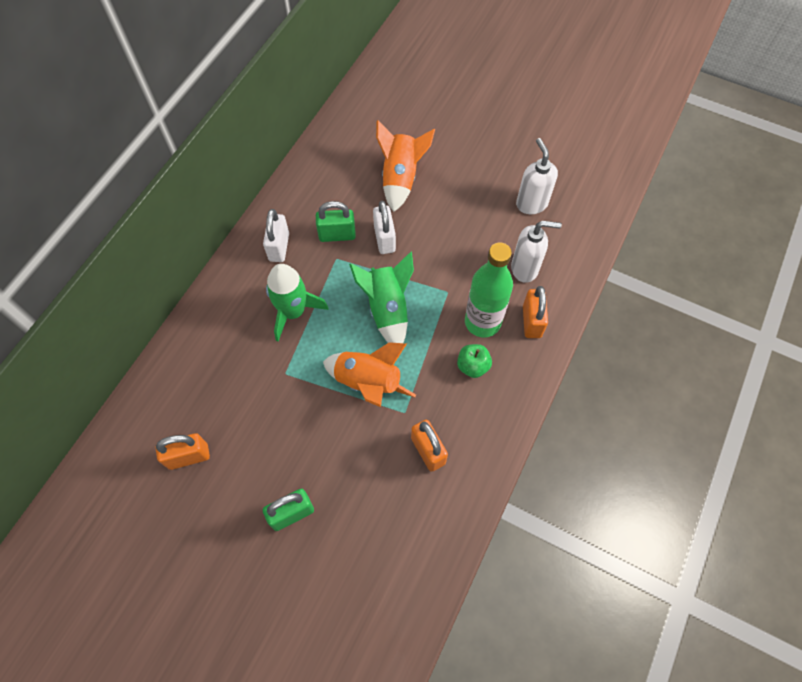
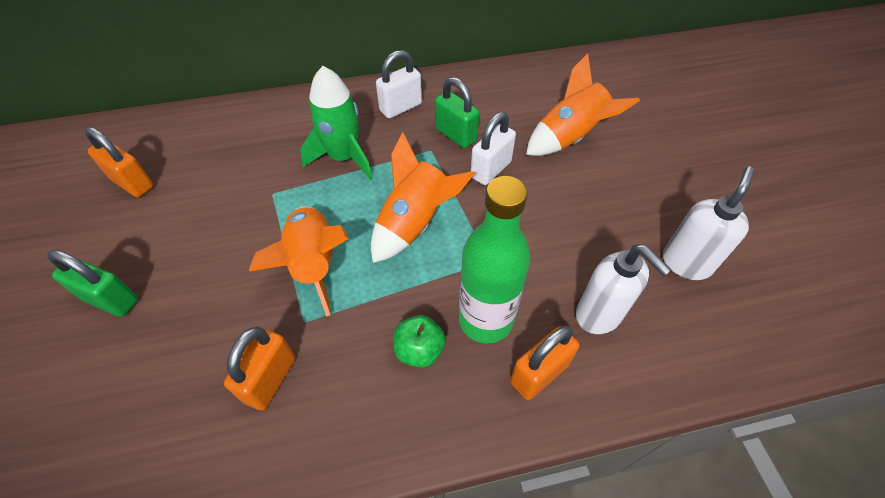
camera: 50 degrees right, 10 degrees down
green rocket [349,252,414,343] -> orange rocket [371,132,475,263]

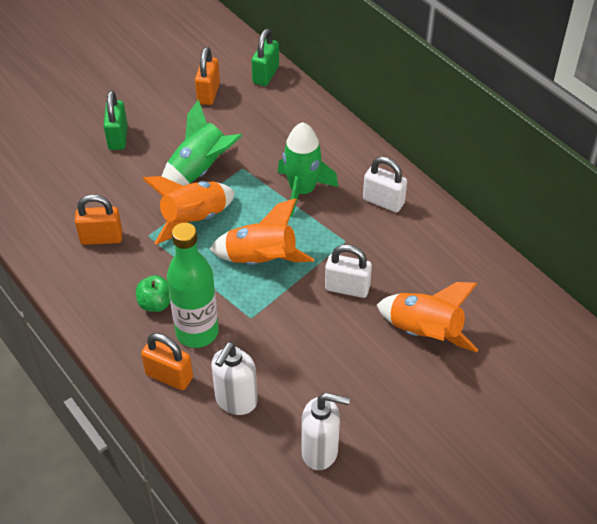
camera: 65 degrees right, 5 degrees down
green padlock [435,77,479,148] -> green padlock moved to [251,29,279,86]
none -> green rocket [162,99,242,186]

